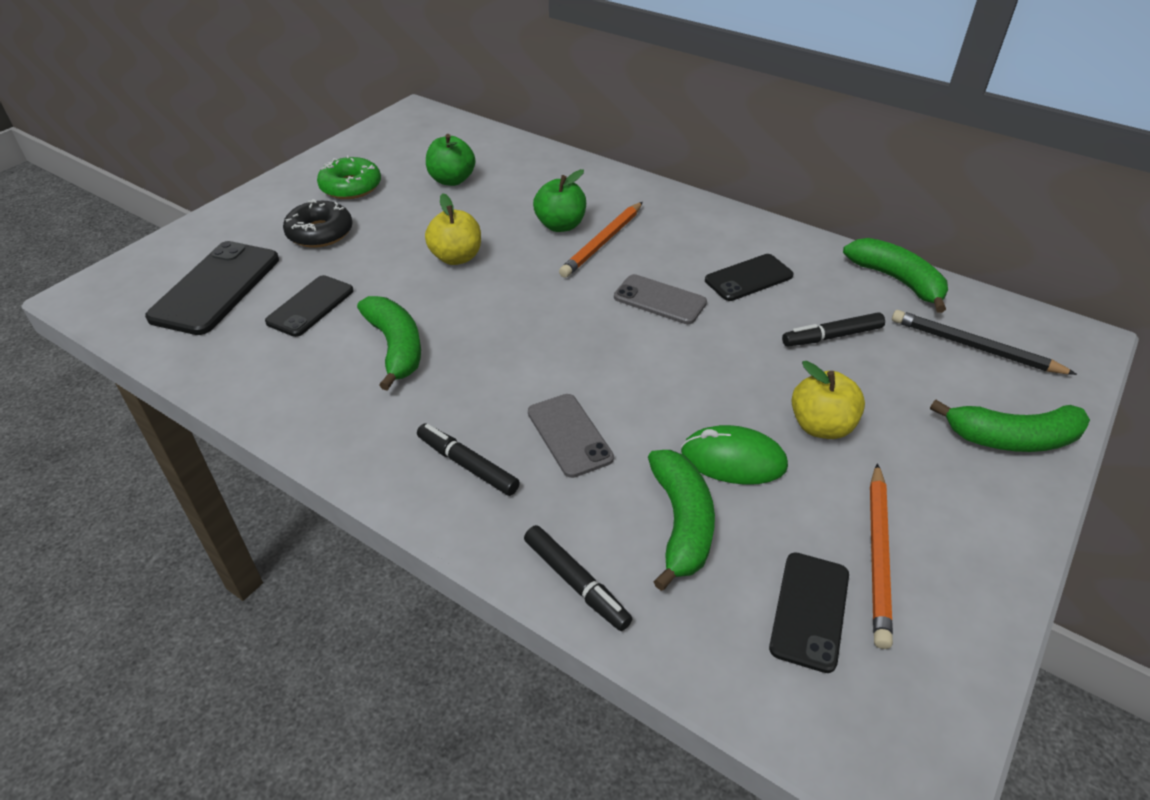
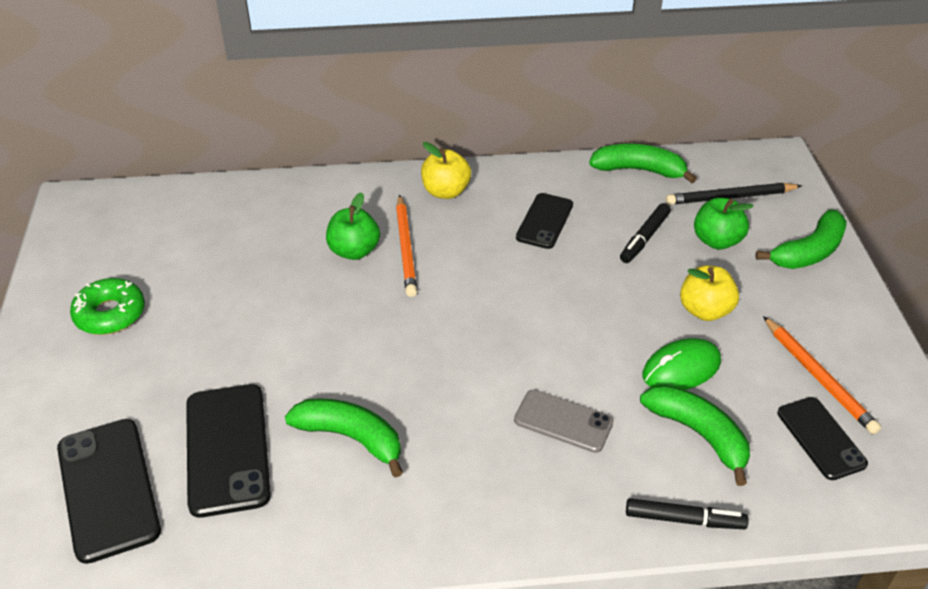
camera: 40 degrees left, 0 degrees up
black phone [265,275,354,337] -> black phone [186,384,271,518], size x1.59
black donut [283,199,352,248] -> none
black marker [417,424,520,496] -> none
yellow apple [425,193,481,265] -> yellow apple moved to [421,142,471,199]
green apple [426,134,475,186] -> green apple moved to [694,198,754,250]
grey phone [614,274,707,324] -> none

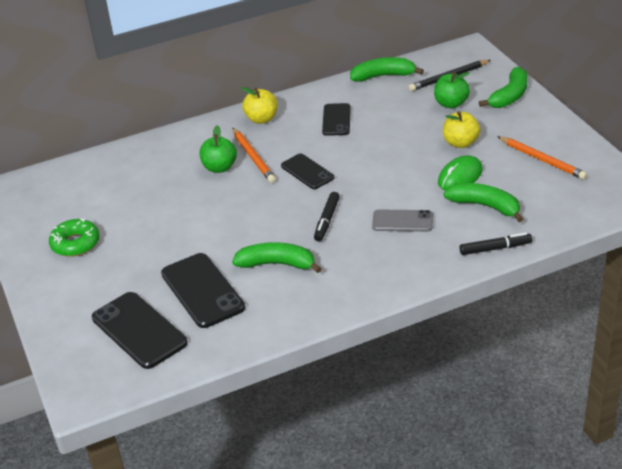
camera: 15 degrees left, 5 degrees down
black marker [620,203,671,263] -> black marker moved to [314,192,340,241]
black phone [777,397,868,480] -> black phone moved to [281,153,334,189]

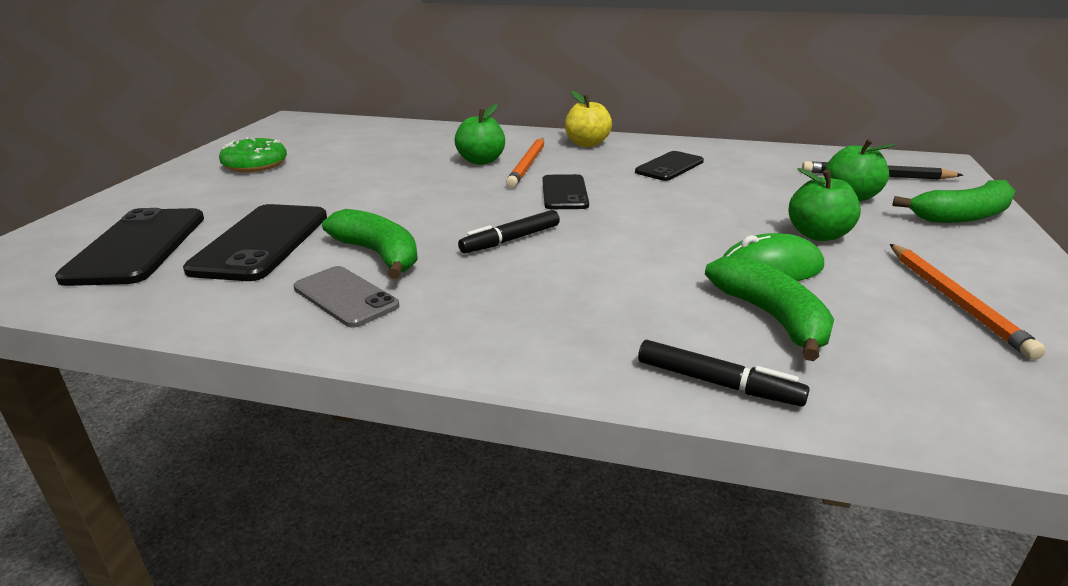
camera: 35 degrees right, 10 degrees down
green banana [350,57,424,82] -> none
grey phone [372,210,433,232] -> grey phone moved to [293,266,399,328]
yellow apple [443,111,480,148] -> green apple [788,168,861,241]

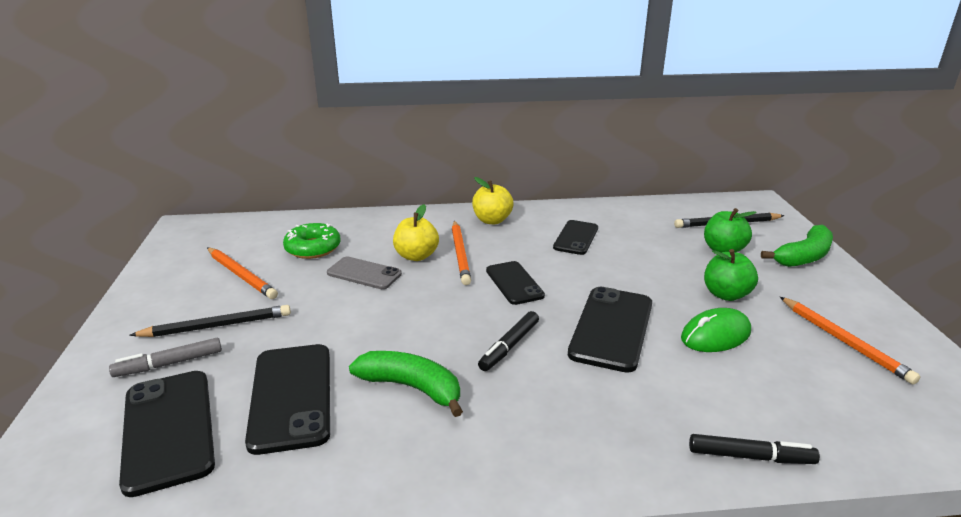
camera: 20 degrees left, 0 degrees up
green donut [219,138,287,172] -> green donut moved to [283,223,341,259]
grey phone [293,266,399,328] -> grey phone moved to [327,256,402,289]
green apple [455,104,505,165] -> yellow apple [393,204,439,261]
green banana [705,255,834,361] -> none
none -> grey marker [109,338,222,377]
none -> black pencil [129,305,291,337]
none -> orange pencil [207,247,278,299]
none -> black phone [568,287,652,373]

